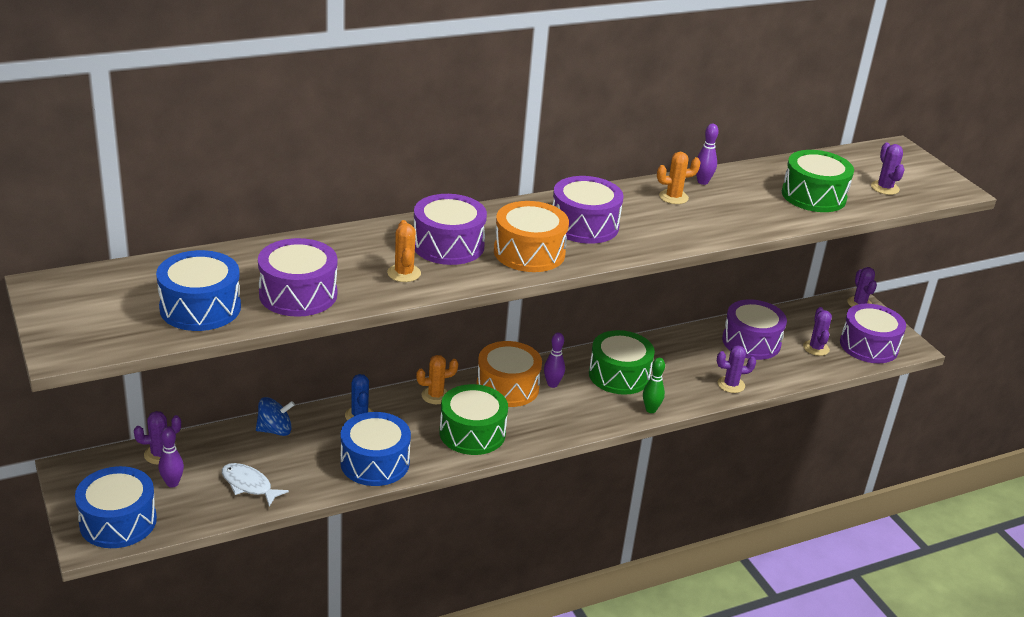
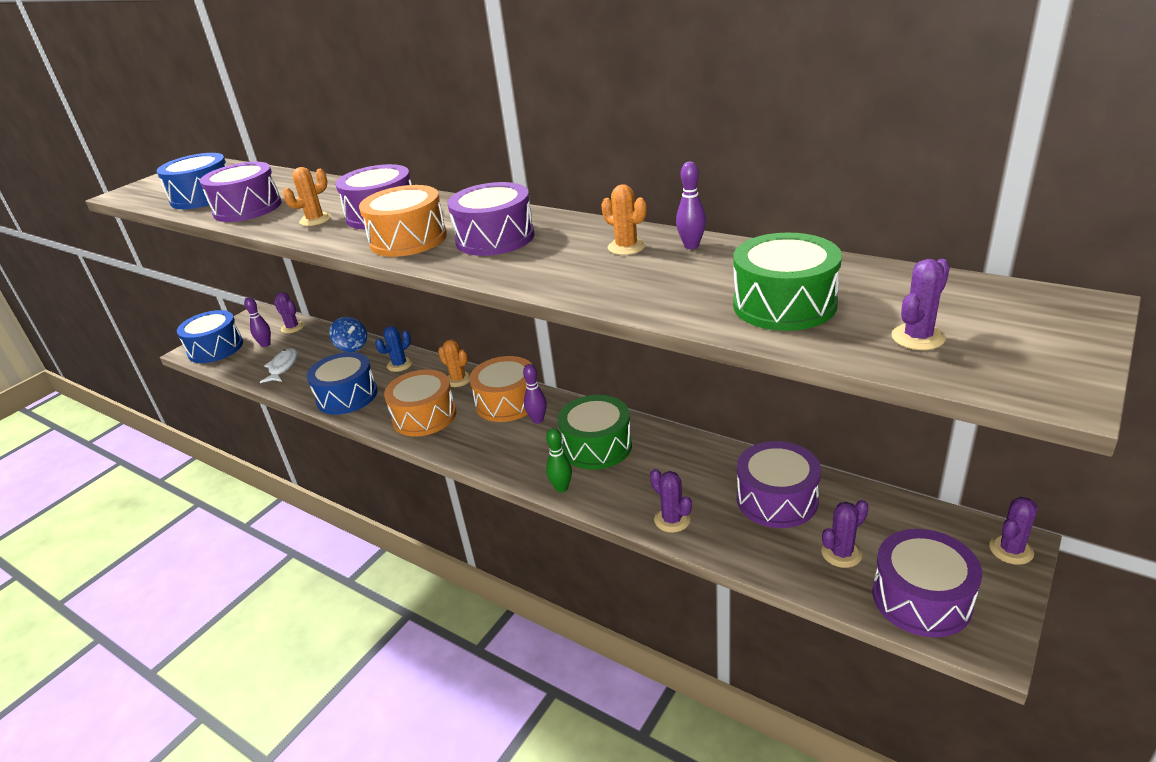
camera: 65 degrees right, 0 degrees up
green drum [439,384,508,455] -> orange drum [384,370,456,437]

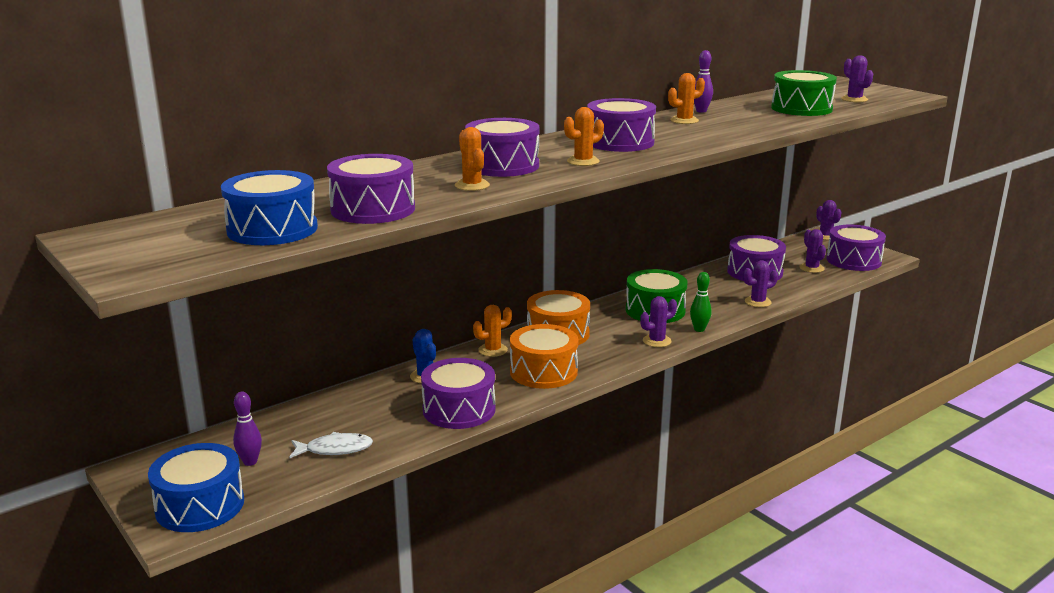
camera: 75 degrees left, 10 degrees down
white fish [260,348,297,383] -> white fish turned 150 degrees clockwise [289,432,373,458]
purple cactus [274,292,304,334] -> purple cactus moved to [640,296,677,347]
blue drum [307,352,378,415] -> purple drum [421,358,496,429]
blue spinning top [329,317,367,352] -> none
orange drum [359,185,447,257] -> orange cactus [564,107,604,166]
purple bowling pin [523,364,547,424] -> none

